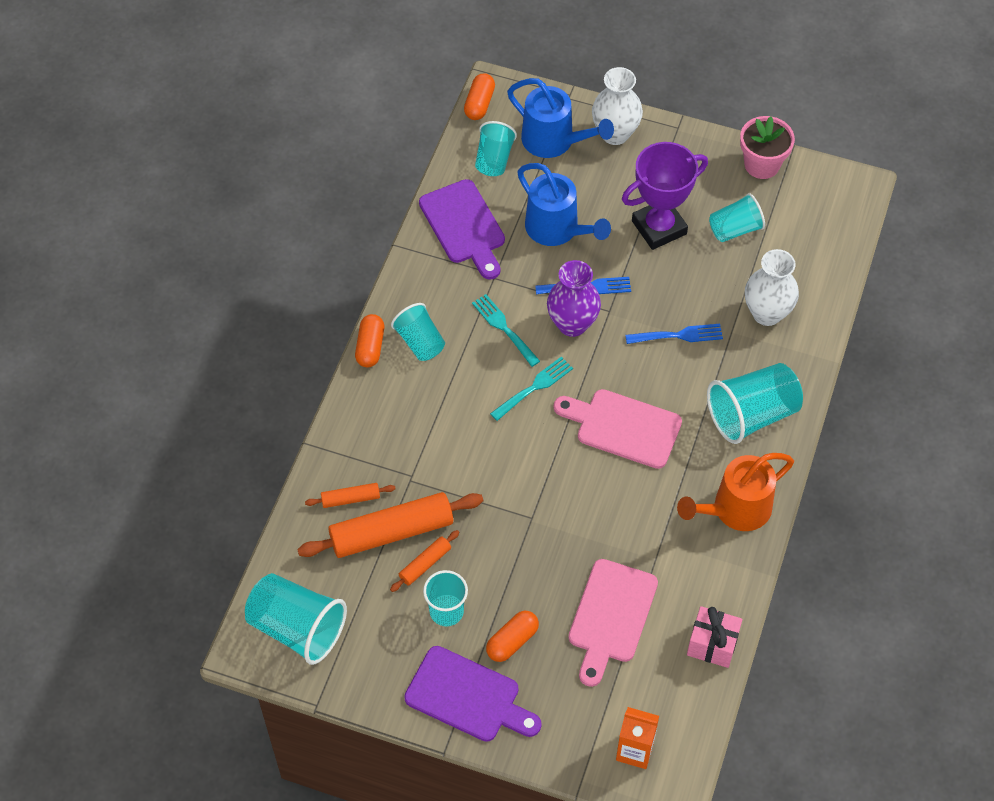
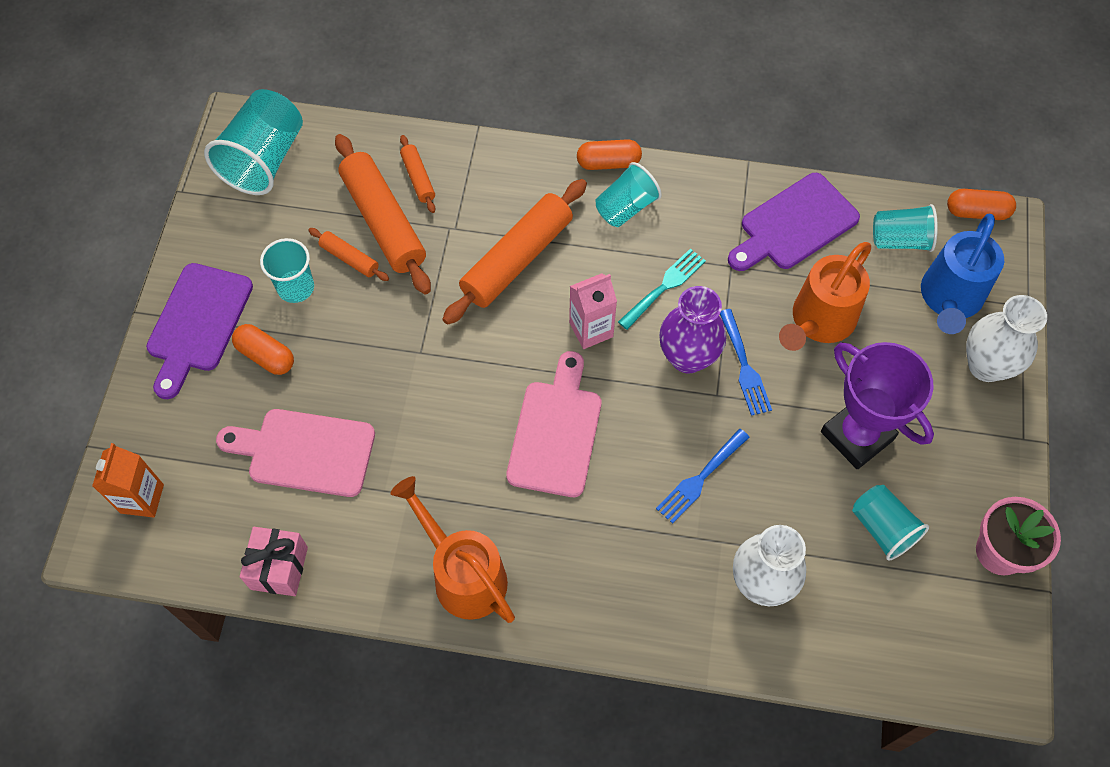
camera: 80 degrees right, 5 degrees up
turquoise fork [490,357,573,421] -> pink carton [569,273,617,349]
blue watering can [518,163,611,246] -> orange watering can [779,242,871,351]
blue fork [625,324,723,344] -> blue fork turned 60 degrees clockwise [656,429,750,524]
turquoise cup [707,363,803,444] -> none
none -> orange rolling pin [443,179,587,325]

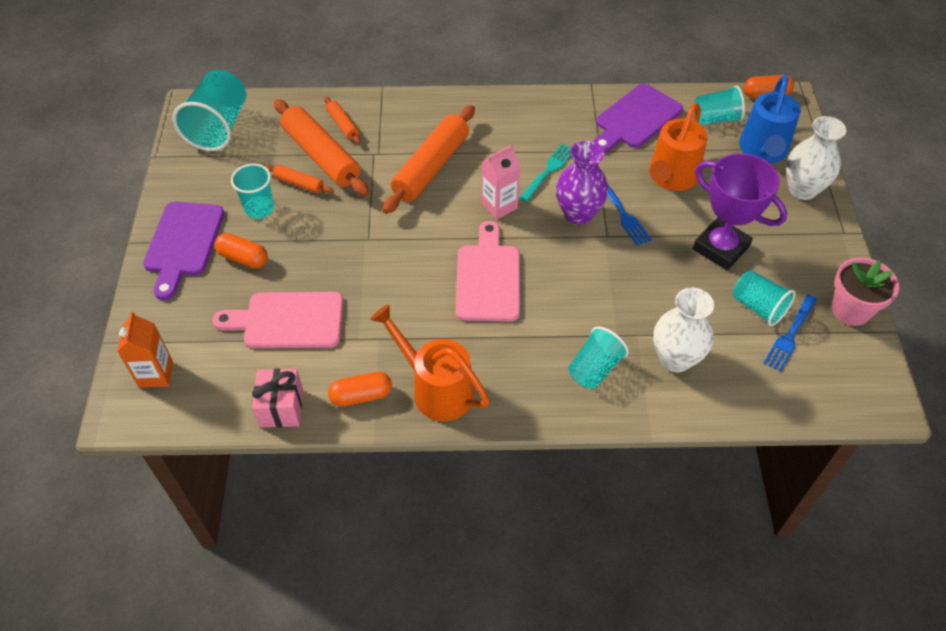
camera: 10 degrees left, 10 degrees down
orange capsule [577,139,642,170] -> orange capsule moved to [328,372,392,407]
turquoise cup [595,162,662,227] -> turquoise cup moved to [568,326,629,389]
blue fork [656,429,750,524] -> blue fork moved to [764,294,817,372]

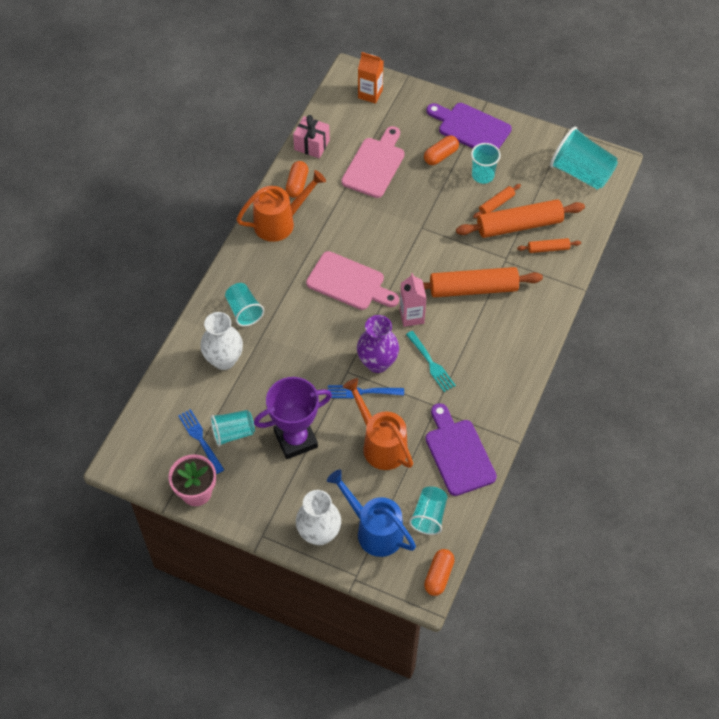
camera: 115 degrees right, 5 degrees up
orange rolling pin [383,105,475,214] -> orange rolling pin turned 60 degrees counterclockwise [423,267,543,297]

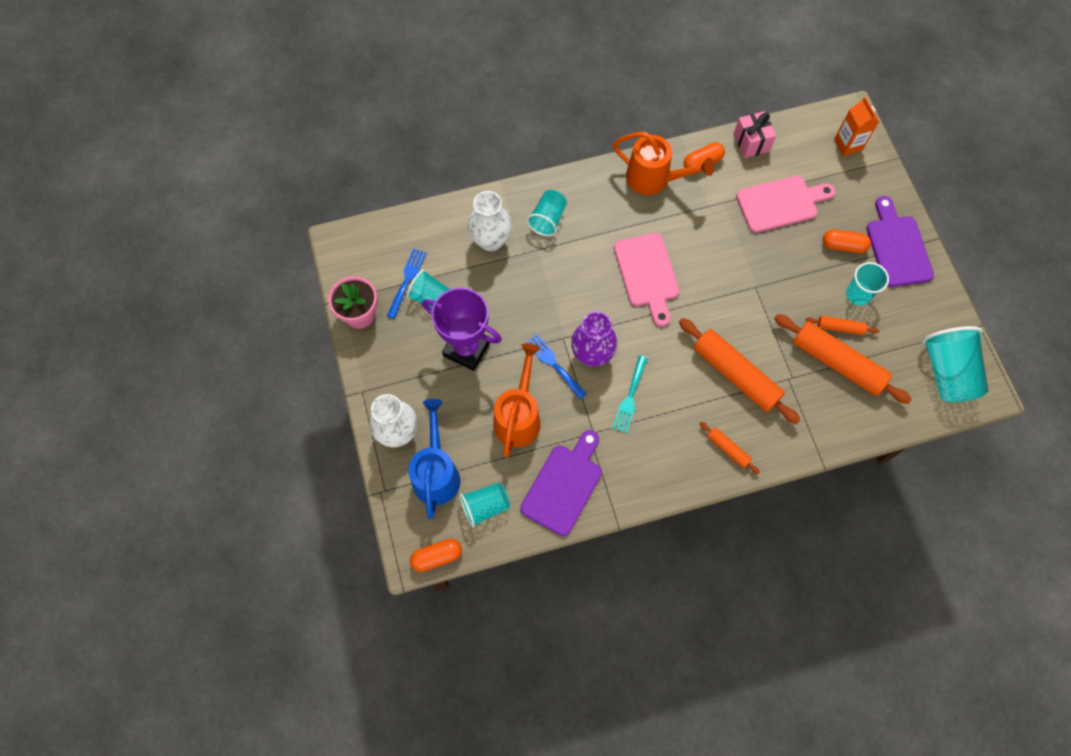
camera: 50 degrees right, 10 degrees up
pink carton [400,273,426,327] -> none
orange rolling pin [517,238,581,253] -> orange rolling pin moved to [699,422,760,474]

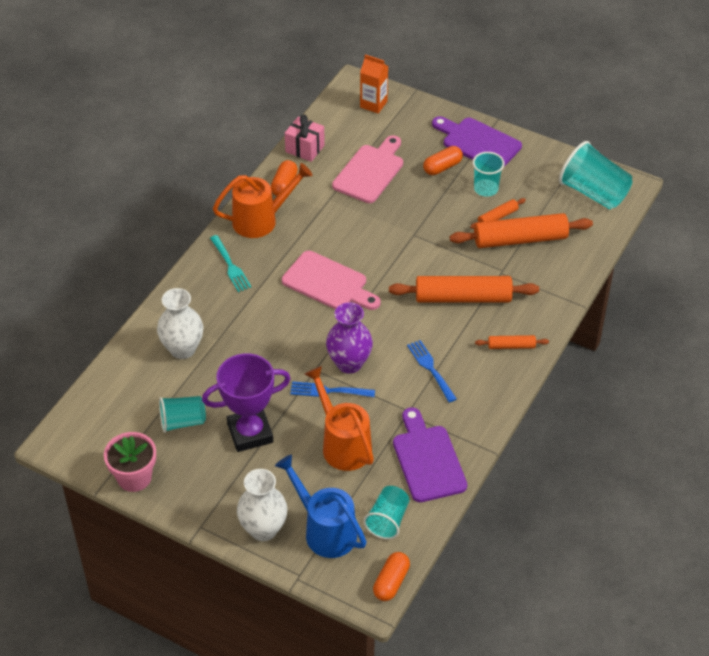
camera: 45 degrees left, 20 degrees down
blue fork [387,248,427,319] -> blue fork moved to [407,340,457,402]
turquoise cup [527,190,567,236] -> none
turquoise fork [612,356,648,433] -> turquoise fork moved to [210,235,251,292]

